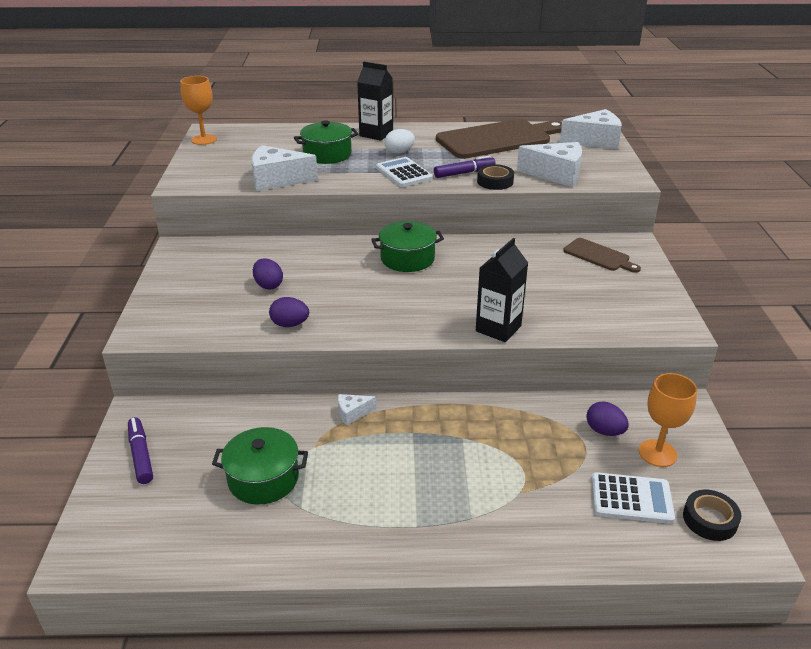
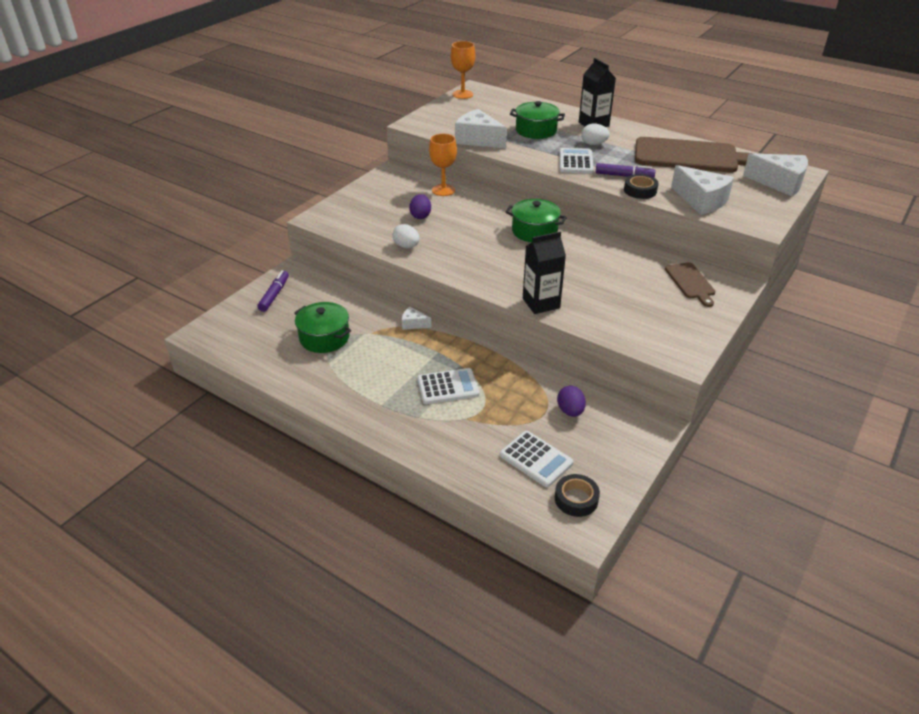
camera: 35 degrees right, 5 degrees up
purple egg [269,297,309,327] -> white egg [392,224,419,248]
orange goblet [639,373,697,467] -> orange goblet moved to [429,134,457,196]
none -> white calculator [417,368,479,404]

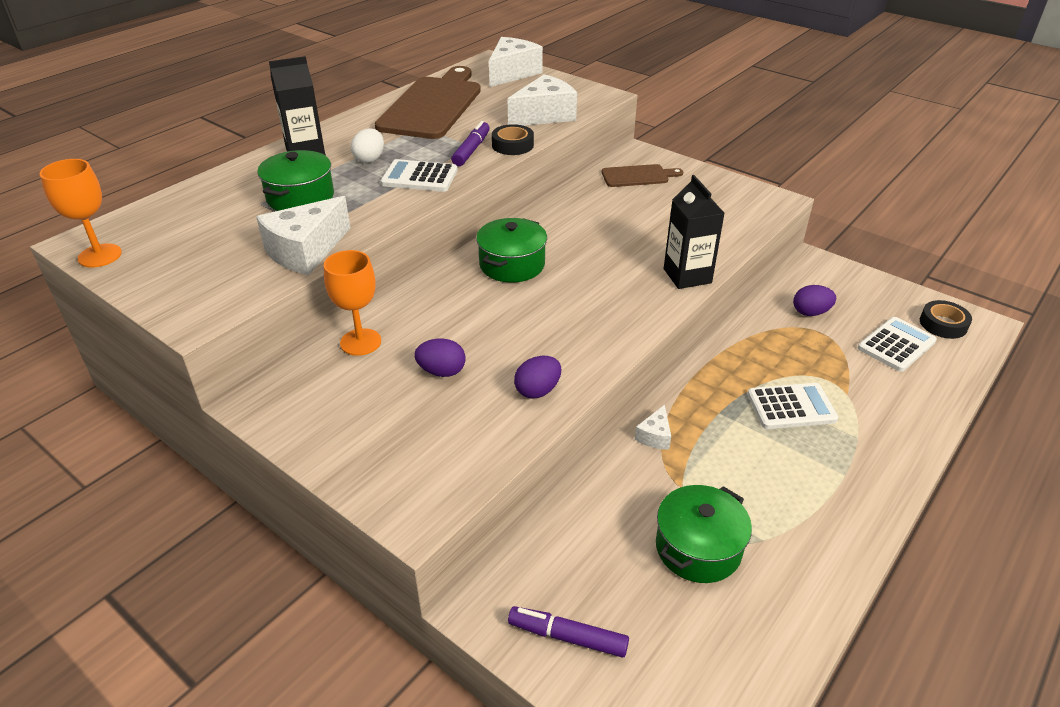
camera: 85 degrees left, 0 degrees up
white egg [392,224,419,248] -> purple egg [514,356,561,399]
white calculator [417,368,479,404] -> white calculator turned 90 degrees clockwise [747,383,839,429]

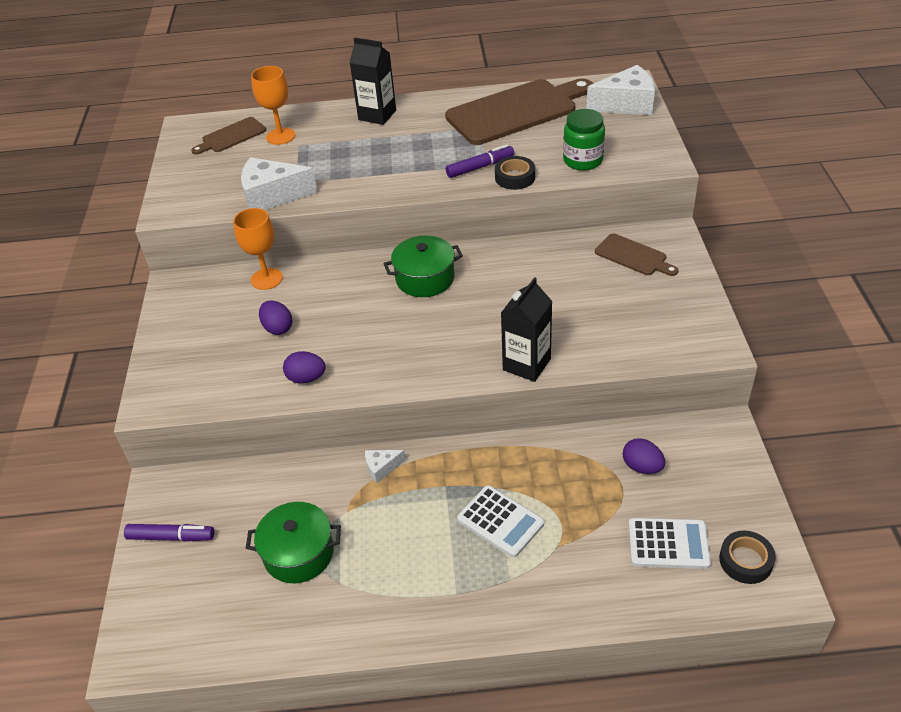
camera: 50 degrees right, 5 degrees up
orange goblet [39,159,122,268] -> orange goblet moved to [251,66,295,145]
green pot [257,150,334,211] -> none
white egg [351,129,384,163] -> none
white calculator [381,159,458,192] -> none
white cheese [508,74,577,126] -> green jar [563,109,605,171]
purple marker [508,606,629,658] -> purple marker turned 120 degrees clockwise [124,524,214,542]
none -> brown cutting board [191,117,266,155]

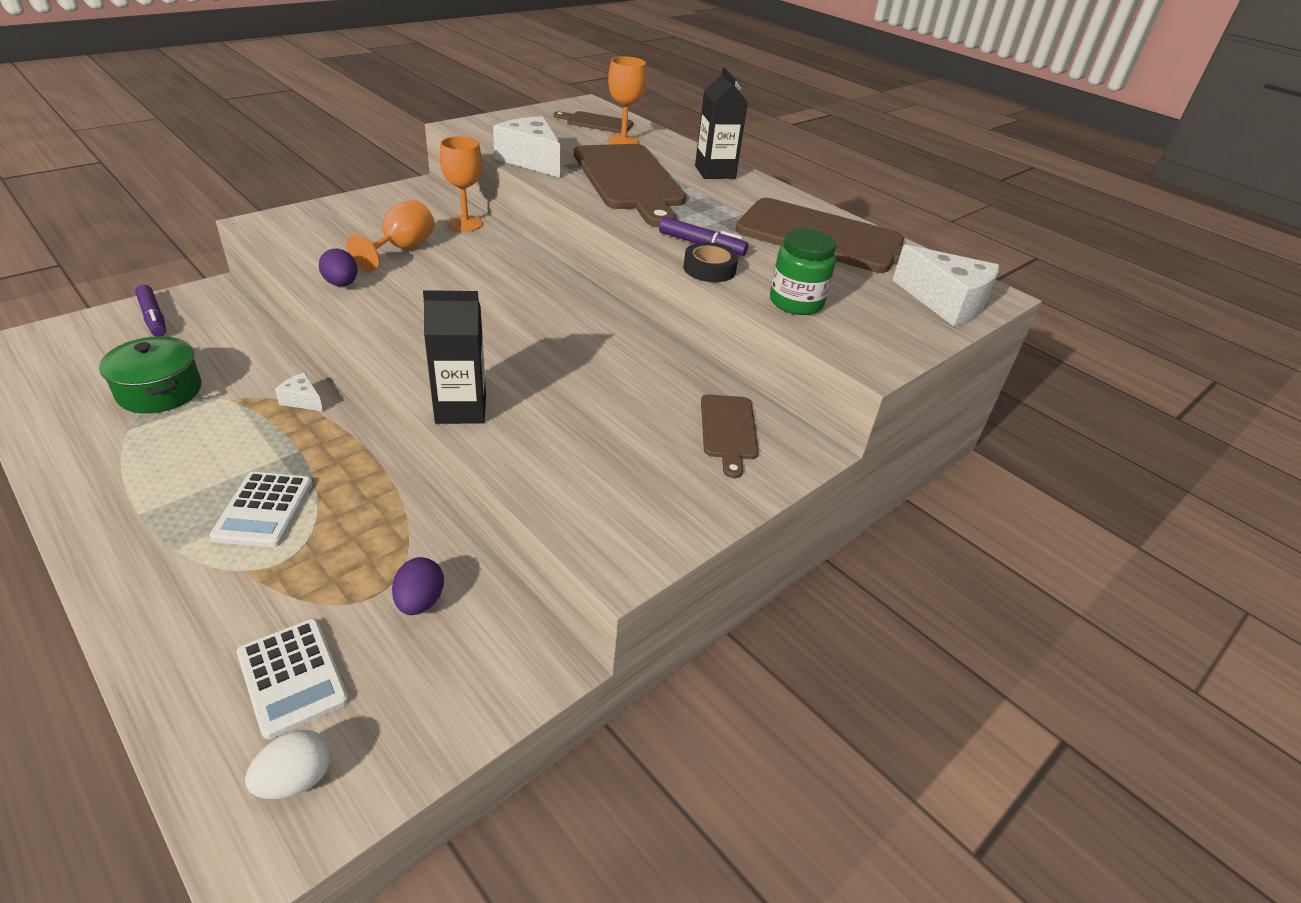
camera: 45 degrees right, 5 degrees down
purple egg [259,301,292,335] -> orange goblet [347,200,435,272]
green pot [383,236,463,297] -> none
black tape [719,531,776,584] -> white egg [245,730,331,799]
none -> brown cutting board [574,144,686,228]

